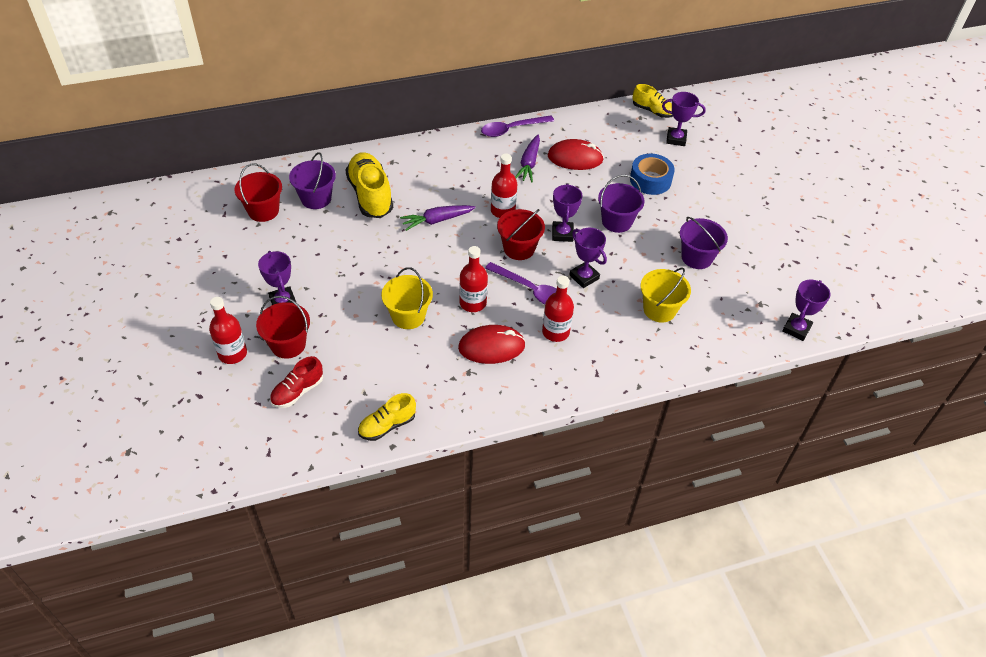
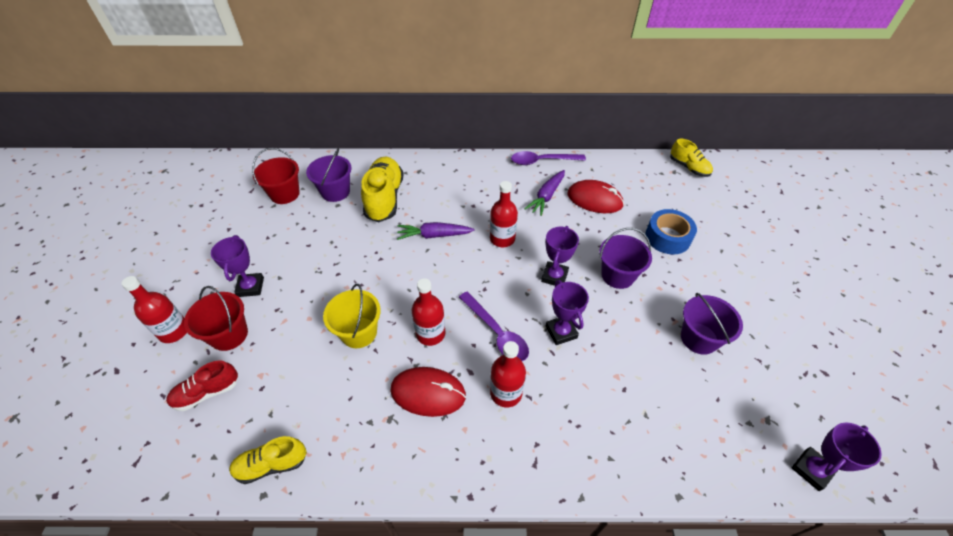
camera: 20 degrees right, 0 degrees up
red bucket [497,209,545,260] -> none
yellow bucket [640,268,691,322] -> none
purple trophy [662,92,706,146] -> none

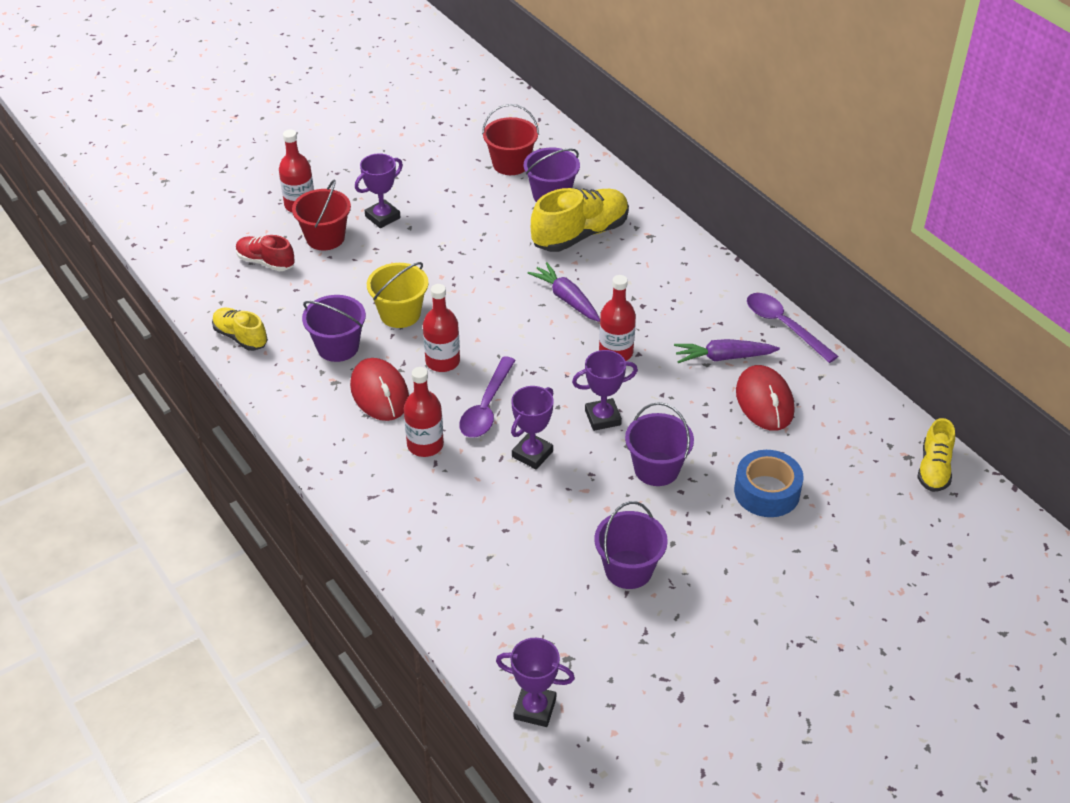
camera: 55 degrees right, 5 degrees down
none -> purple bucket [302,295,366,362]

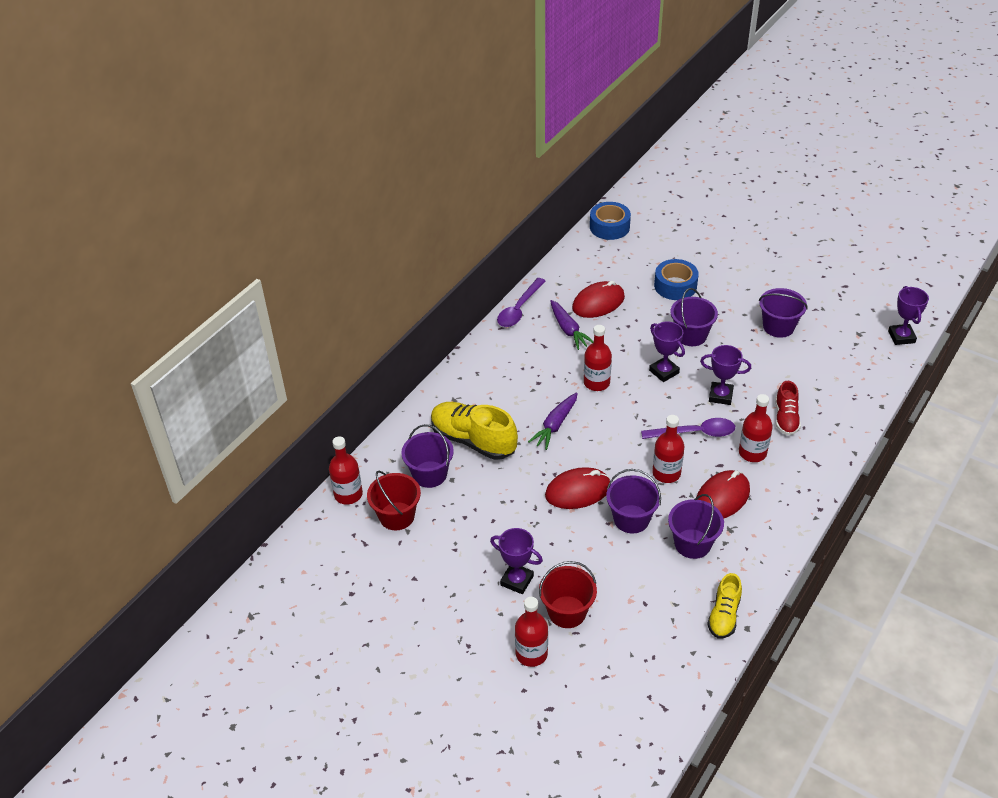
camera: 110 degrees left, 0 degrees up
red shoe [236,235,295,271] -> red shoe moved to [775,381,801,435]
yellow bucket [367,262,429,328] -> purple bucket [606,469,661,534]
yellow shoe [917,418,955,492] -> blue tape [590,202,631,240]
none -> red bottle [329,436,363,504]
none -> red mouse [545,467,610,509]

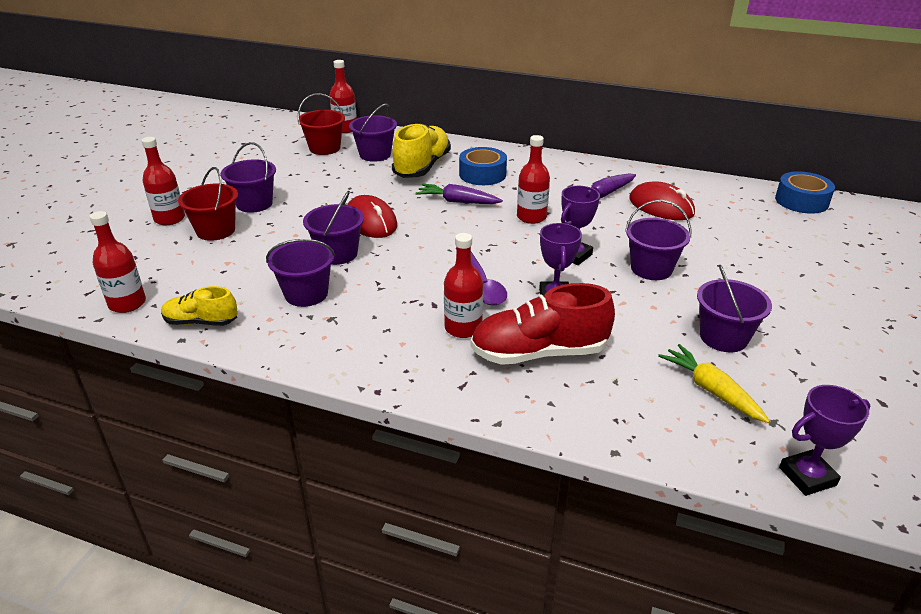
camera: 75 degrees right, 10 degrees down
purple trophy [490,528,543,594] -> purple bucket [221,142,276,213]
purple spoon [497,278,545,327] -> none
red bottle [652,415,685,483] -> red bottle moved to [89,211,146,313]
blue tape [654,259,699,300] -> blue tape moved to [459,147,507,185]
red mouse [696,470,750,519] -> none
red shoe [775,381,801,435] -> red shoe [471,283,615,365], size x1.72
none -> yellow carrot [658,344,770,423]

